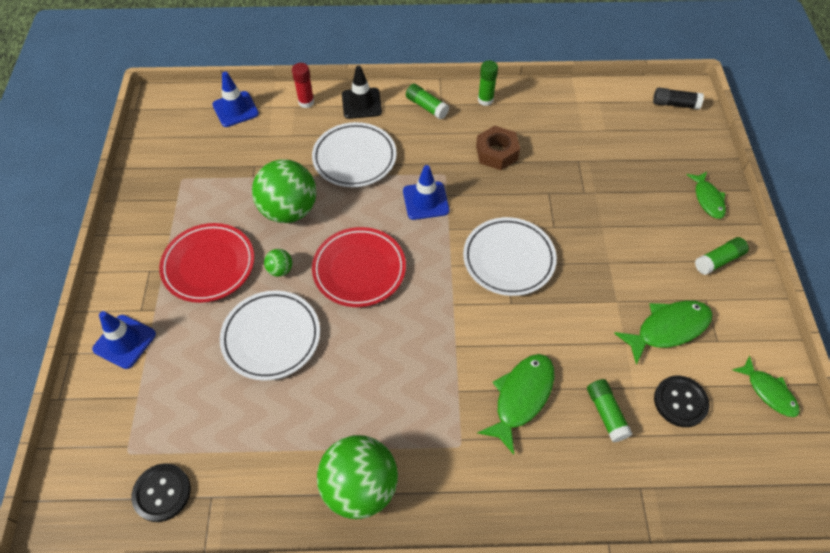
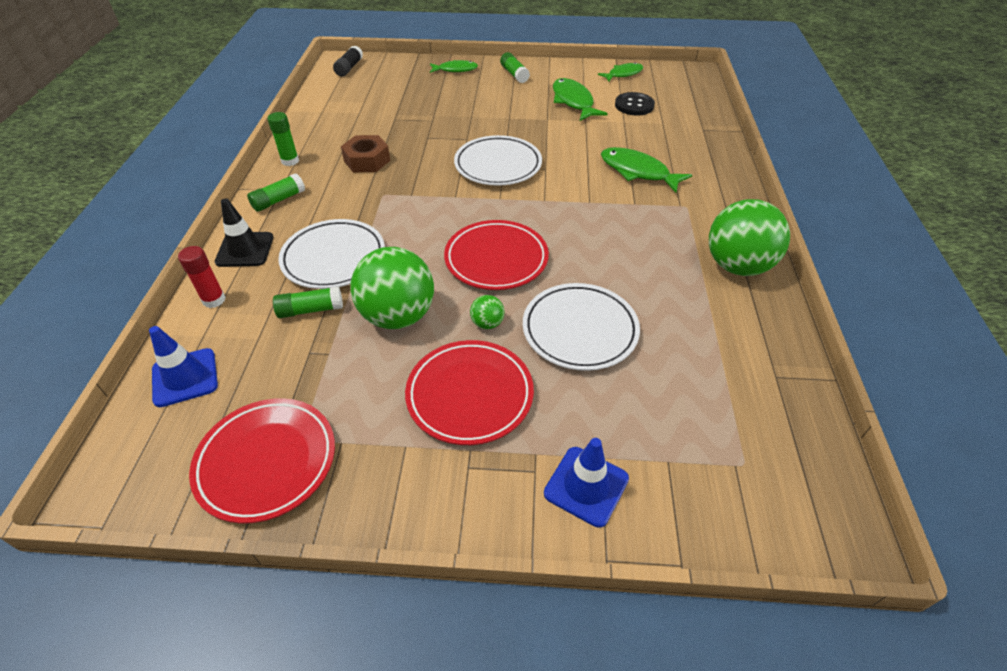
camera: 85 degrees left, 10 degrees down
black button [132,463,191,522] -> none
blue traffic cone [403,165,449,220] -> none
green glue stick [587,379,633,442] -> green glue stick moved to [273,286,343,318]
none -> red plate [189,398,335,524]

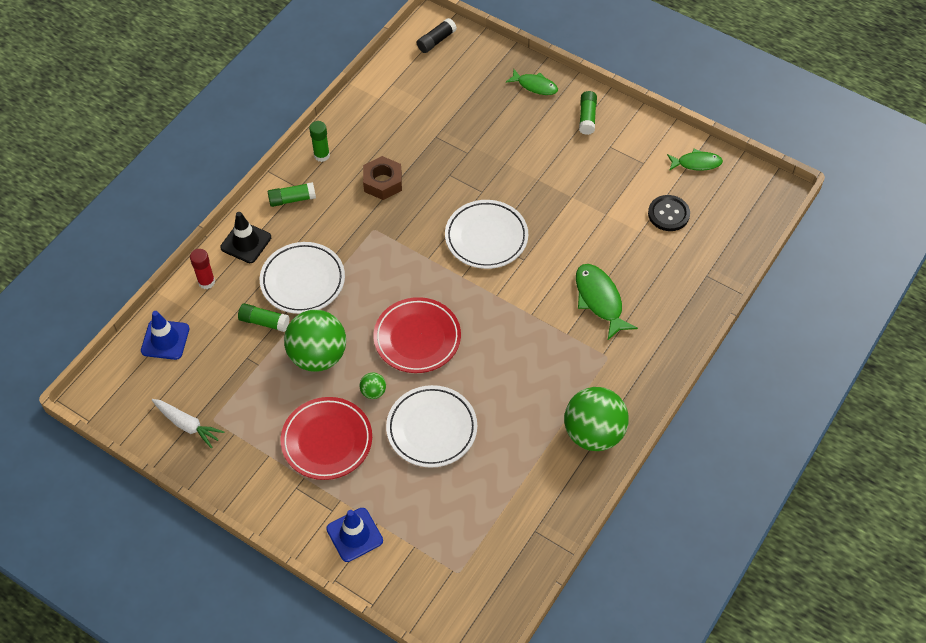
camera: 30 degrees right, 10 degrees up
red plate [189,398,335,524] -> white carrot [152,399,224,449]
green fish [553,78,608,121] -> none

